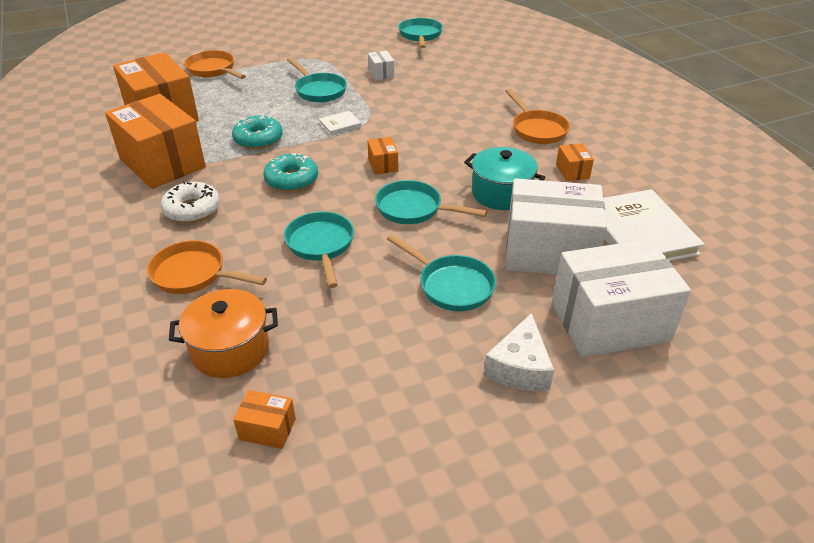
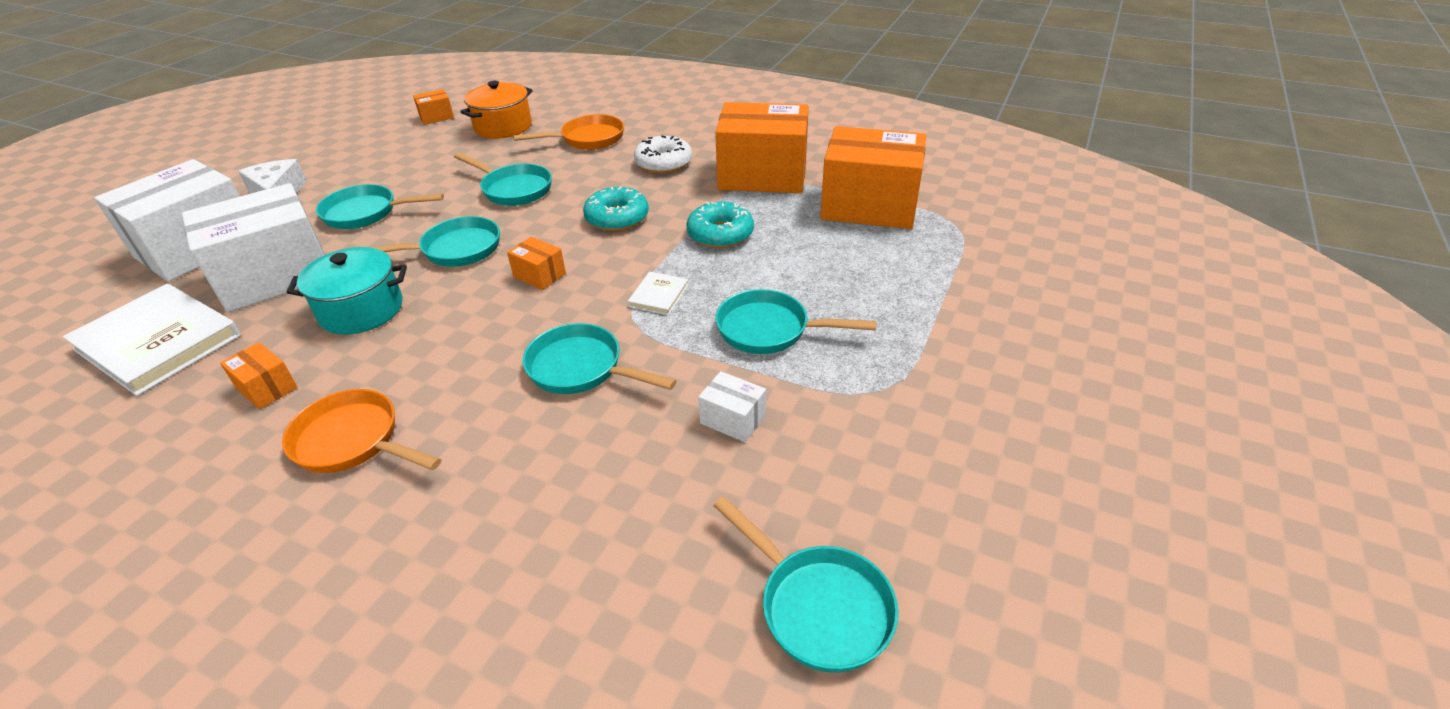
camera: 140 degrees right, 0 degrees up
orange pan [184,50,246,79] -> none
none -> turquoise pan [522,323,676,394]

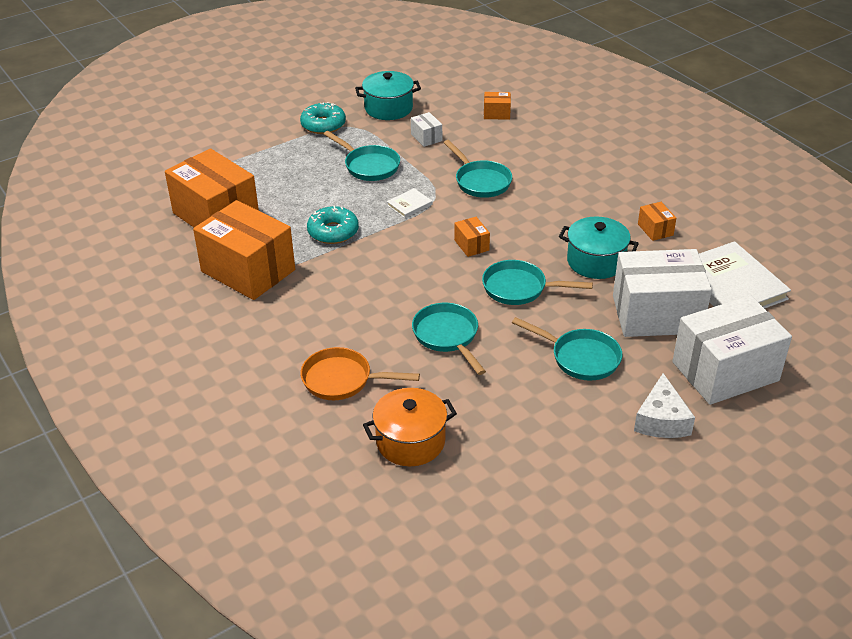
camera: 150 degrees left, 0 degrees up
orange pan [282,389,441,473] -> none
orange box [413,89,454,125] -> orange box moved to [484,92,511,120]
turquoise donut [583,187,649,231] -> turquoise donut moved to [300,102,346,134]
white donut [634,136,692,174] -> none
turquoise pan [713,496,898,673] -> none
none -> turquoise pot [355,71,421,120]

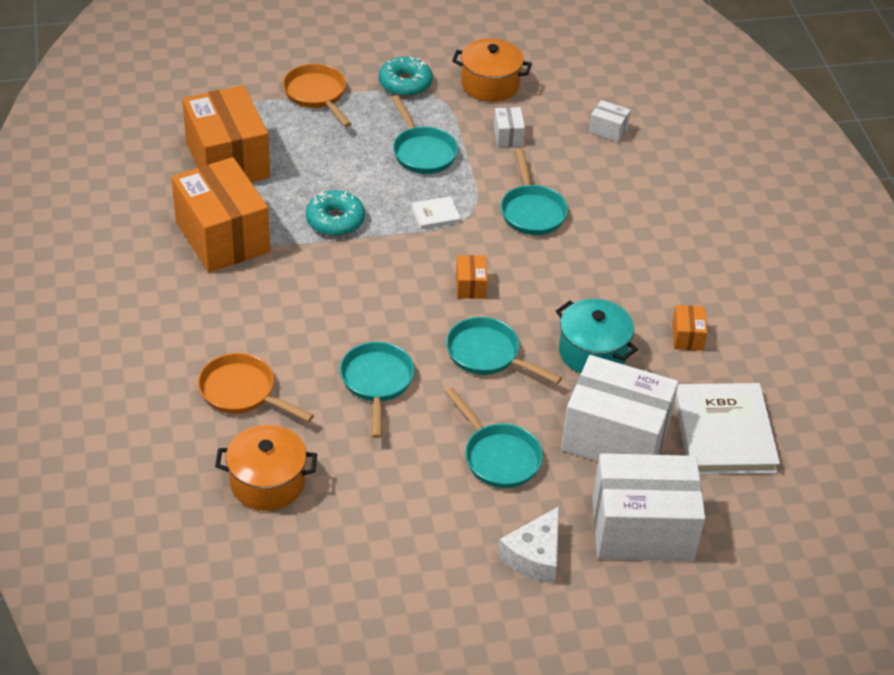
camera: 20 degrees right, 5 degrees up
turquoise pot [355,71,421,120] -> orange pot [452,38,532,102]
orange box [484,92,511,120] -> white box [589,100,631,142]
none -> orange pan [283,64,352,127]

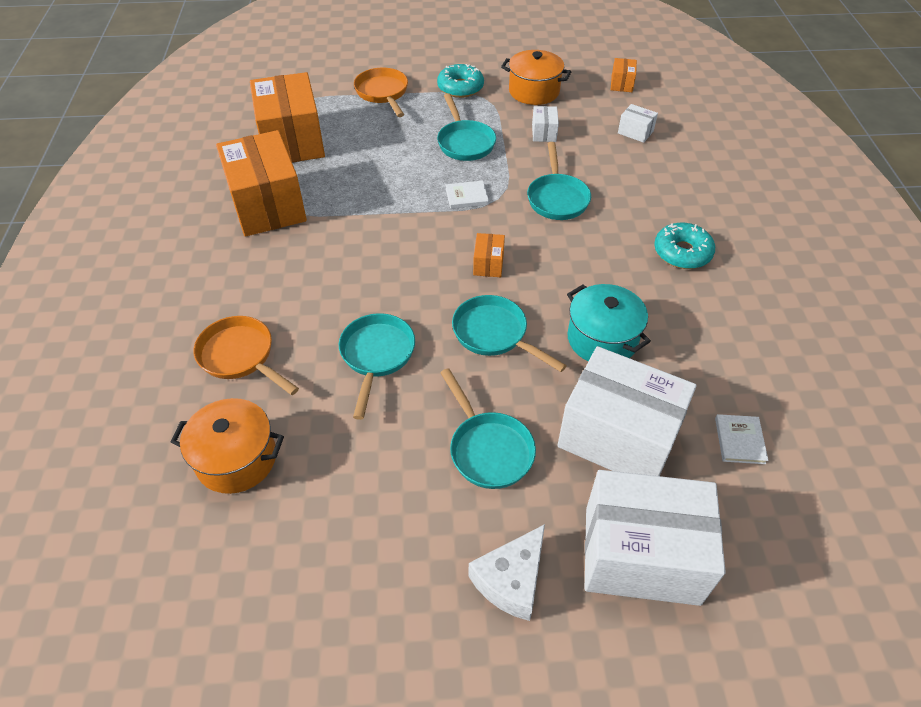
camera: 10 degrees right, 5 degrees up
turquoise donut [306,190,365,236] -> turquoise donut moved to [654,223,715,269]
orange box [672,305,707,351] -> orange box moved to [611,58,637,92]
white book [675,383,780,475] -> white book [715,414,768,464], size x0.44

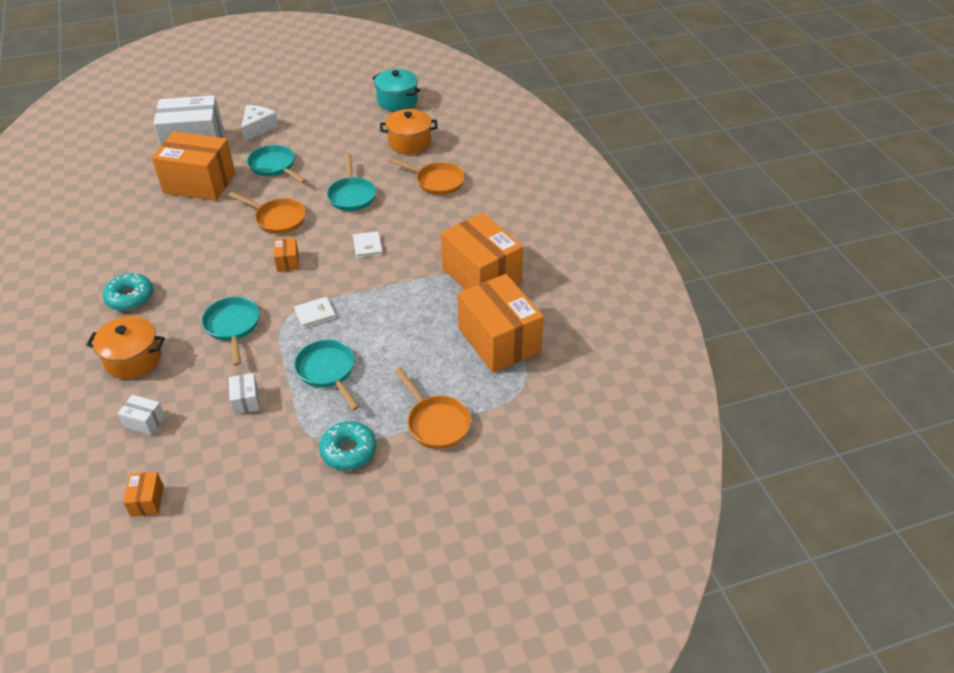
camera: 165 degrees right, 5 degrees down
turquoise pan [452,295,567,372] -> orange pan [228,192,306,234]
orange pot [501,50,571,105] -> orange pot moved to [86,316,165,379]
white box [557,346,696,476] -> orange box [152,131,236,201]
turquoise pot [567,284,651,361] -> turquoise pot moved to [372,69,421,111]
white book [715,414,768,464] -> white book moved to [353,231,383,258]

